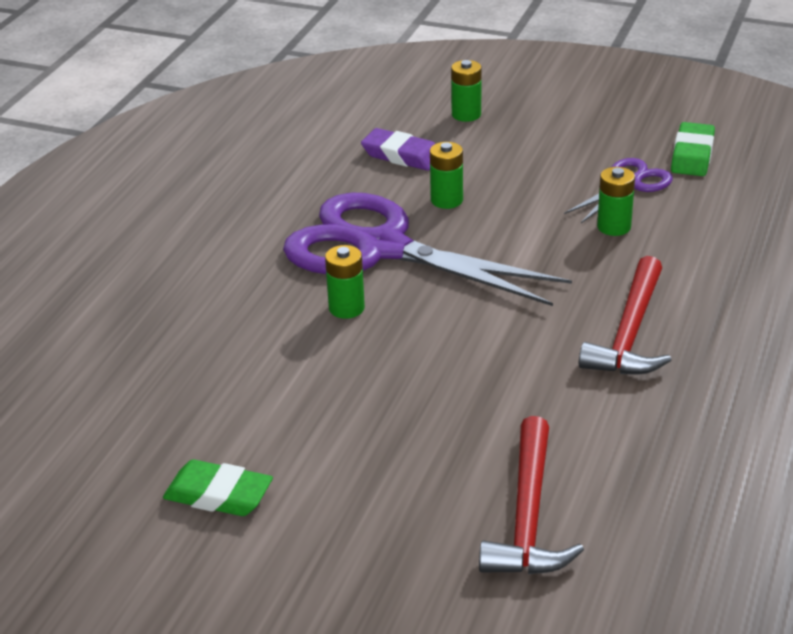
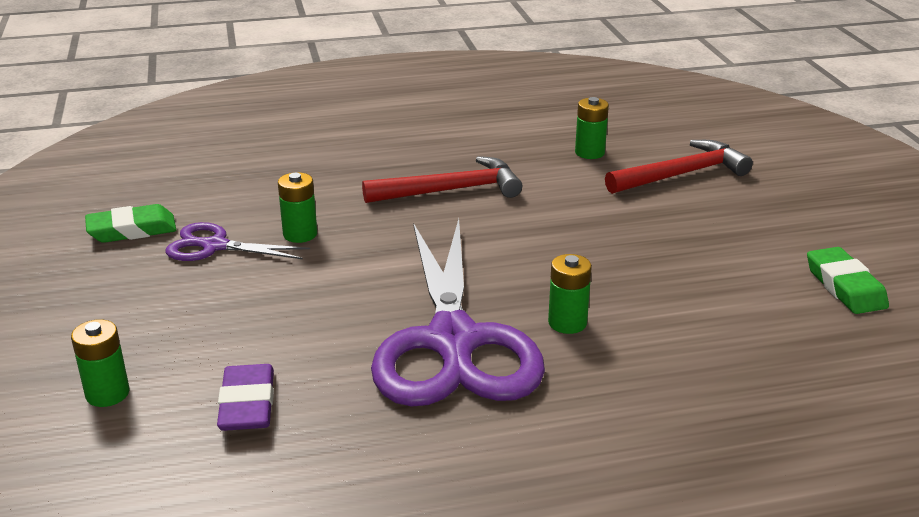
camera: 125 degrees left, 5 degrees down
green battery [430,142,463,209] -> green battery moved to [575,97,609,159]

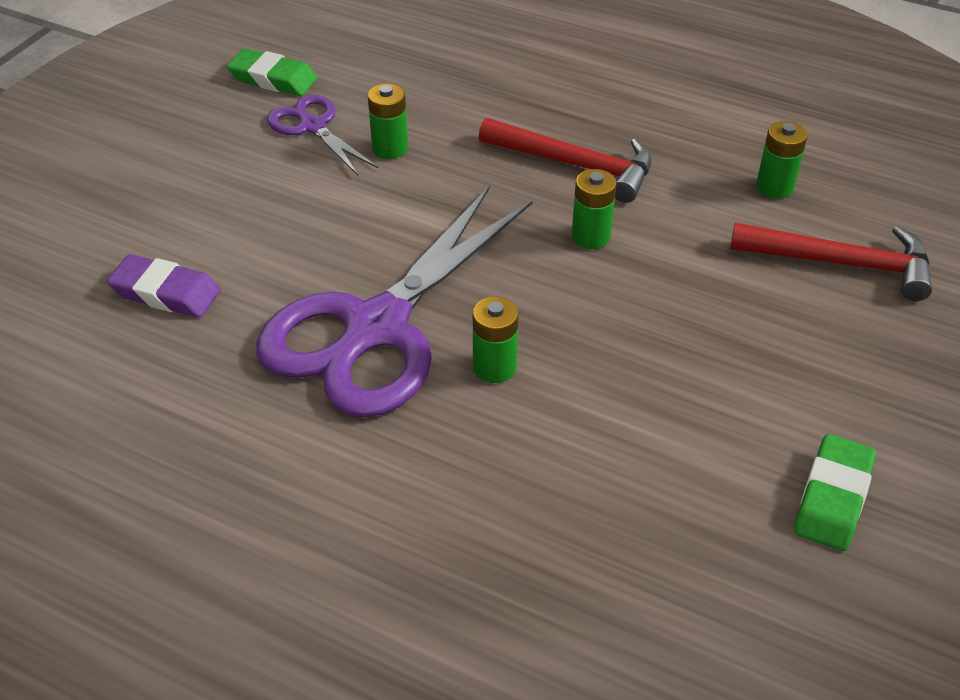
camera: 40 degrees right, 15 degrees up
green battery [71,319,130,407] -> green battery moved to [572,169,617,249]
purple eraser [217,364,274,431] -> purple eraser turned 75 degrees clockwise [107,254,221,318]

